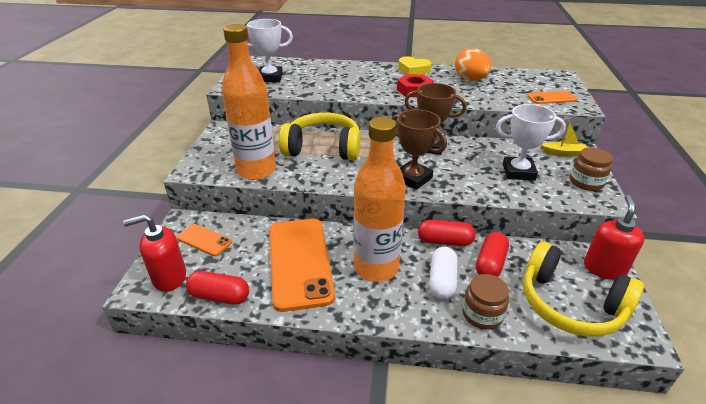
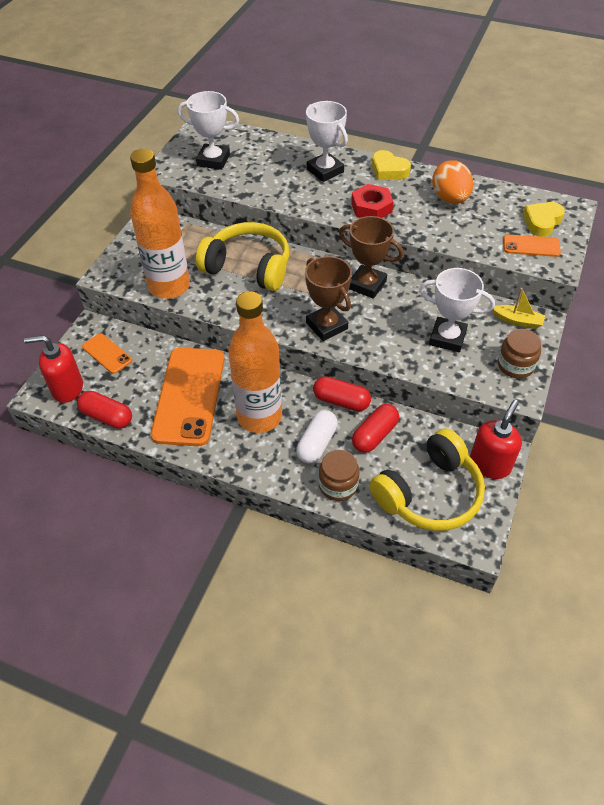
camera: 15 degrees right, 15 degrees up
yellow headphones [523,241,644,337] -> yellow headphones turned 90 degrees counterclockwise [369,428,485,531]
none -> white trophy [306,101,348,182]
none -> yellow heart [523,202,565,237]

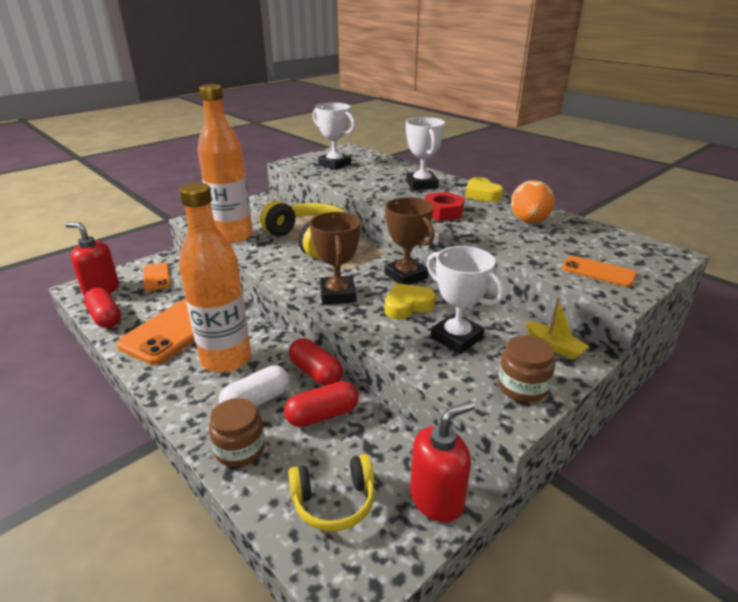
camera: 25 degrees right, 20 degrees down
yellow headphones [369,428,485,531] -> yellow headphones [288,454,375,532], size x0.59
yellow heart [523,202,565,237] -> yellow heart moved to [384,283,435,319]

